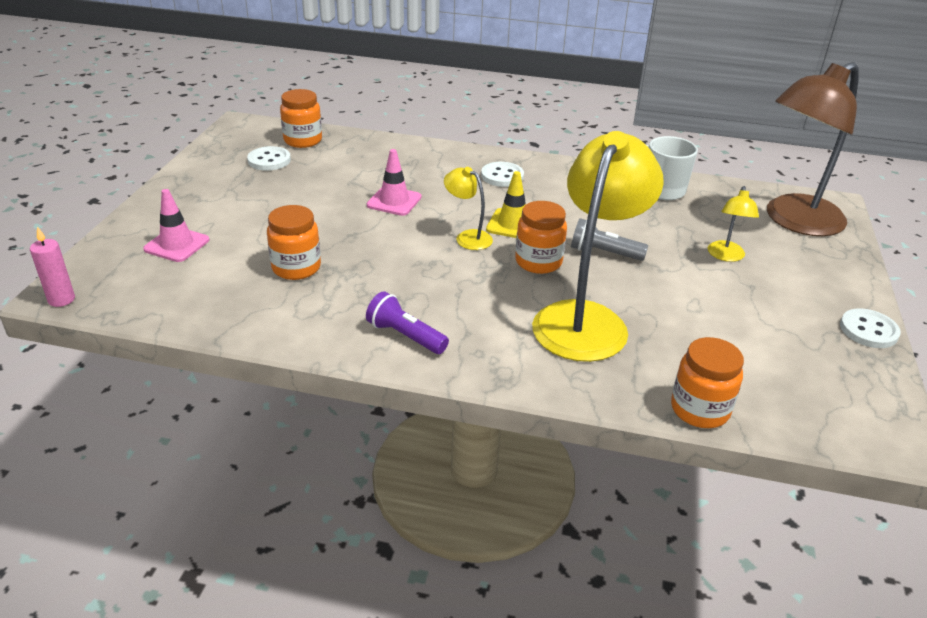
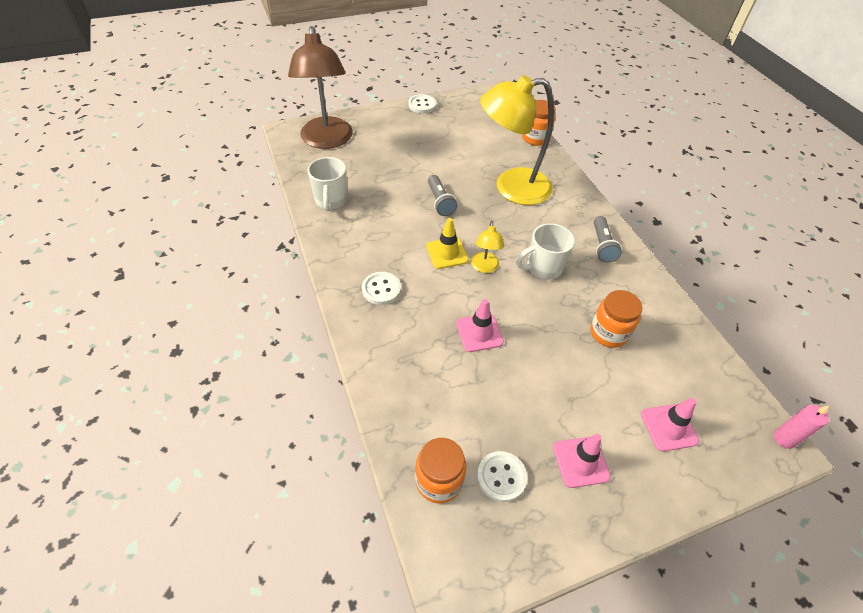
camera: 125 degrees left, 15 degrees up
purple flashlight [366,291,449,354] -> grey flashlight [594,216,622,263]
orange jar [515,201,567,274] -> none
yellow lamp [708,186,759,262] -> none
brown lamp [767,62,859,236] -> brown lamp turned 60 degrees clockwise [288,26,353,149]
none -> white mug [516,223,575,280]
none -> pink traffic cone [553,434,611,488]

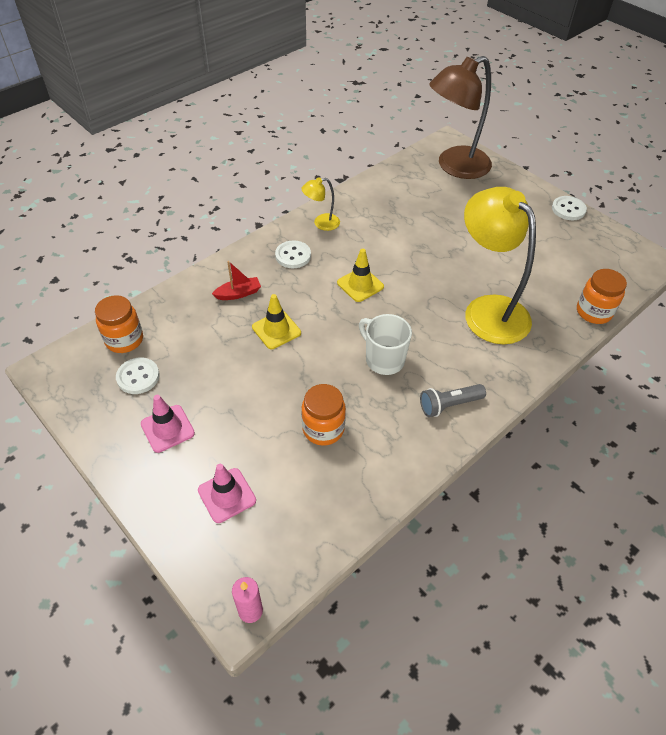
camera: 70 degrees right, 0 degrees up
white mug [308,157,348,212] -> none
grey flashlight [428,175,457,216] -> none
pink traffic cone [456,299,504,352] -> yellow traffic cone [252,294,301,349]
yellow lamp [471,221,504,273] -> yellow lamp moved to [302,177,340,231]
none -> red boat [212,261,261,300]

